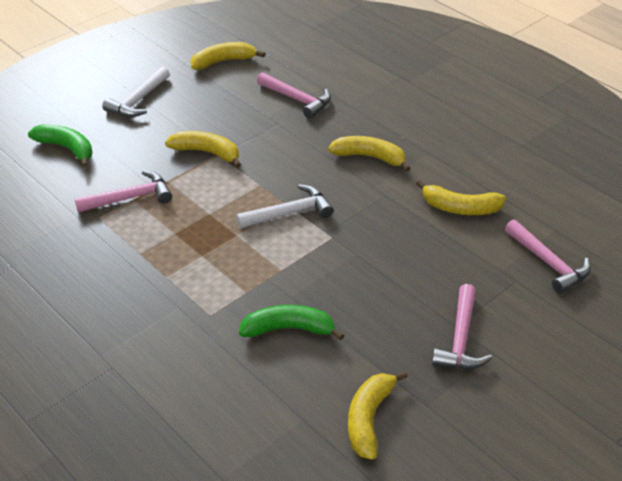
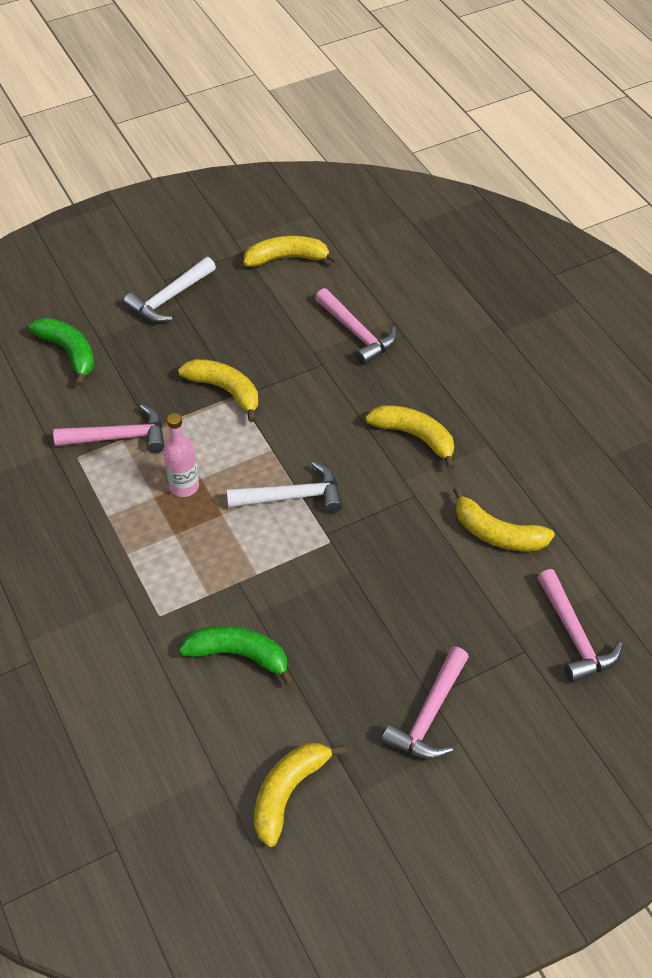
camera: 15 degrees right, 10 degrees up
none -> pink bottle [163,413,199,497]

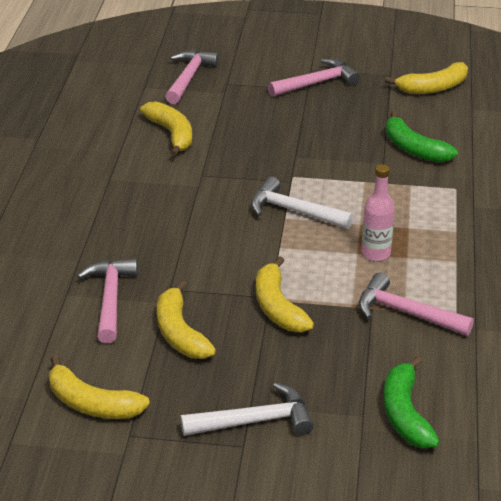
camera: 145 degrees left, 15 degrees down
yellow banana [366,405,455,469] -> yellow banana moved to [157,280,216,359]

